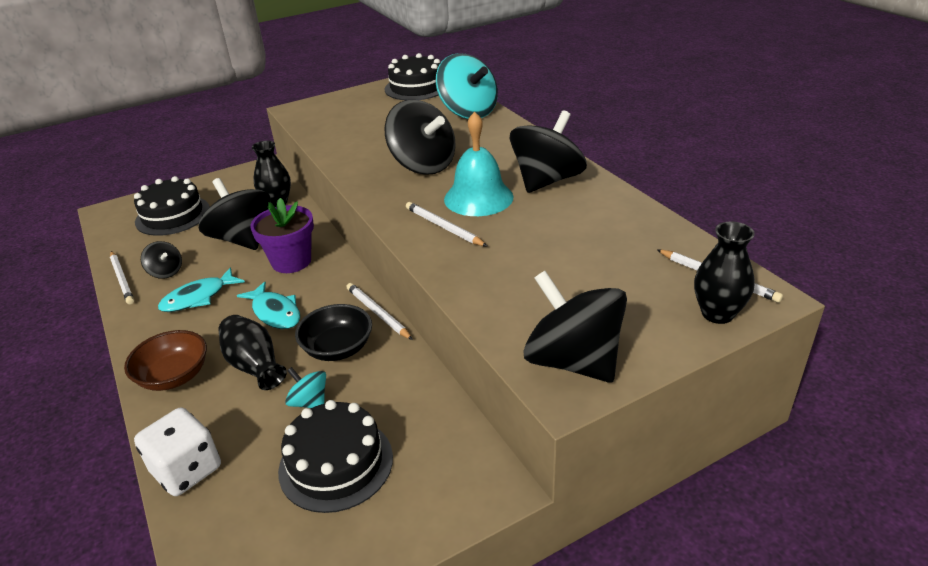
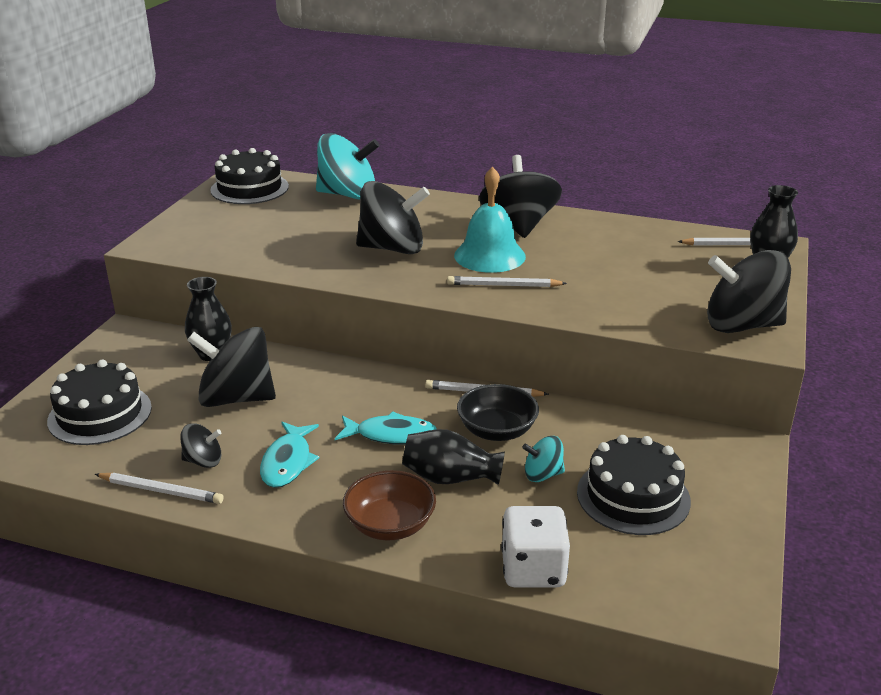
camera: 45 degrees left, 5 degrees down
purple flower pot [250,198,314,273] -> none

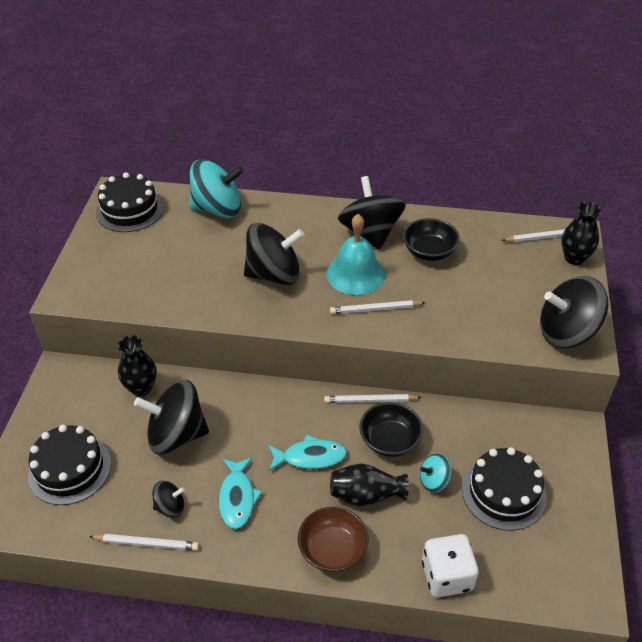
camera: 10 degrees left, 15 degrees up
none -> black bowl [403,218,460,261]

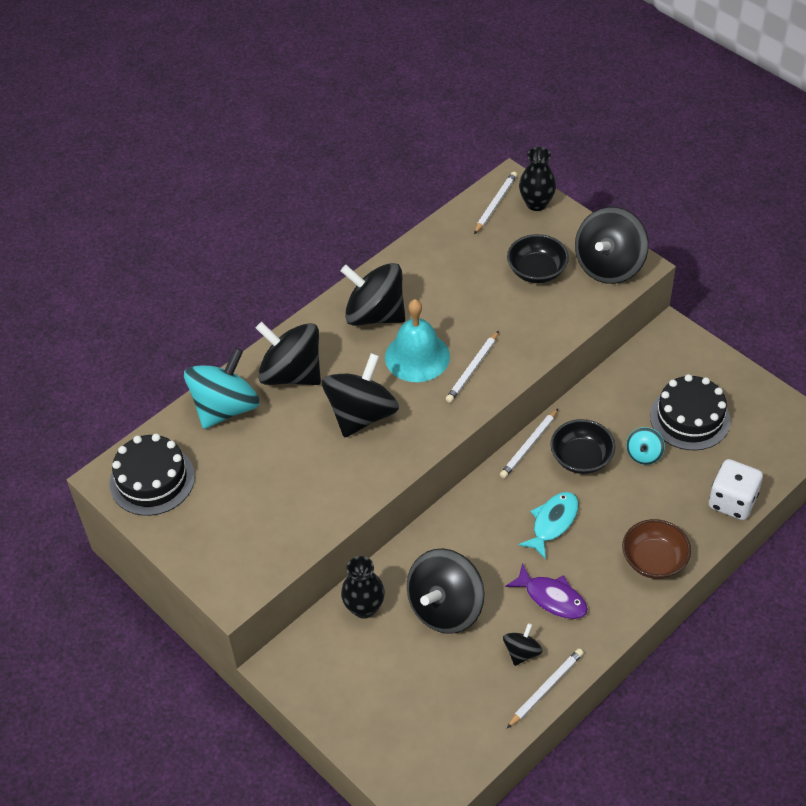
camera: 50 degrees left, 5 degrees up
black cake [28,425,111,505] -> none
turquoise fish [218,458,262,529] -> purple fish [505,563,588,619]
black vase [330,463,409,507] -> none
black bowl [403,218,460,261] -> black bowl moved to [507,234,569,283]
none -> black spinning top [256,322,321,385]

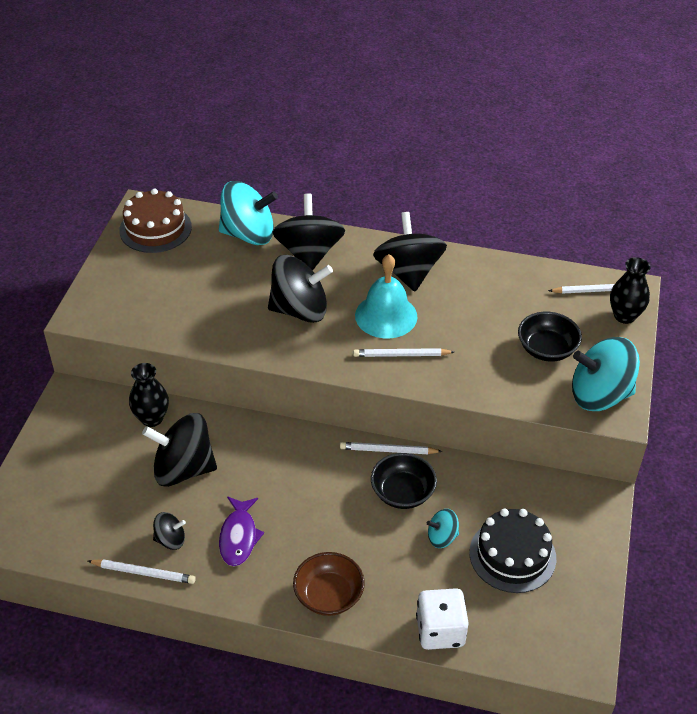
camera: 55 degrees right, 5 degrees down
black cake [109,434,195,516] -> brown cake [119,189,192,253]
turquoise fish [518,492,578,559] -> none
black spinning top [575,207,649,284] -> turquoise spinning top [572,337,640,411]

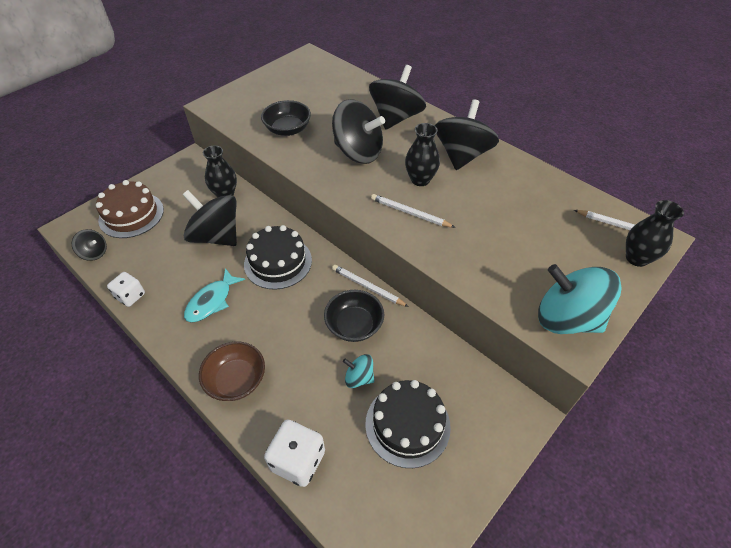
camera: 30 degrees right, 5 degrees up
white pencil [88,559,196,584] -> white dice [107,272,145,307]
brown cake [119,189,192,253] -> brown cake moved to [96,180,164,238]
black spinning top [153,512,186,550] -> black spinning top moved to [72,229,107,261]
turquoise spinning top [219,181,278,245] -> none
purple fish [219,497,264,566] -> turquoise fish [184,268,245,323]
turquoise bell [355,254,418,338] -> black vase [405,123,440,186]
black bowl [518,312,582,362] -> black bowl moved to [261,100,311,136]
none -> black cake [244,225,312,290]

